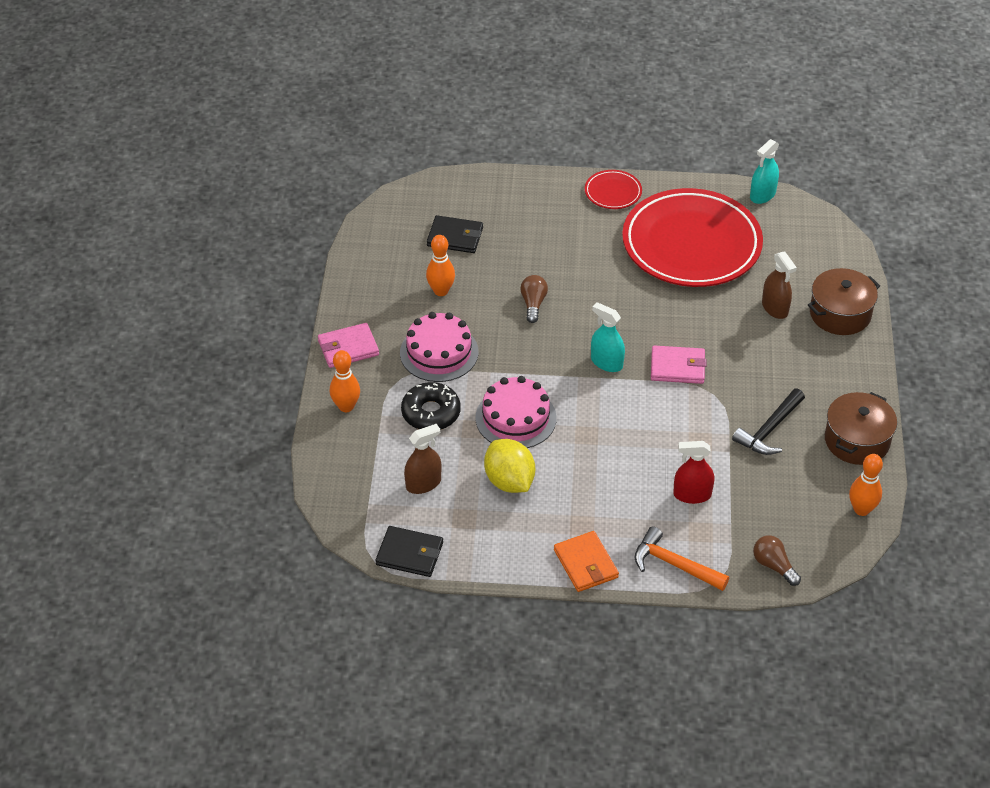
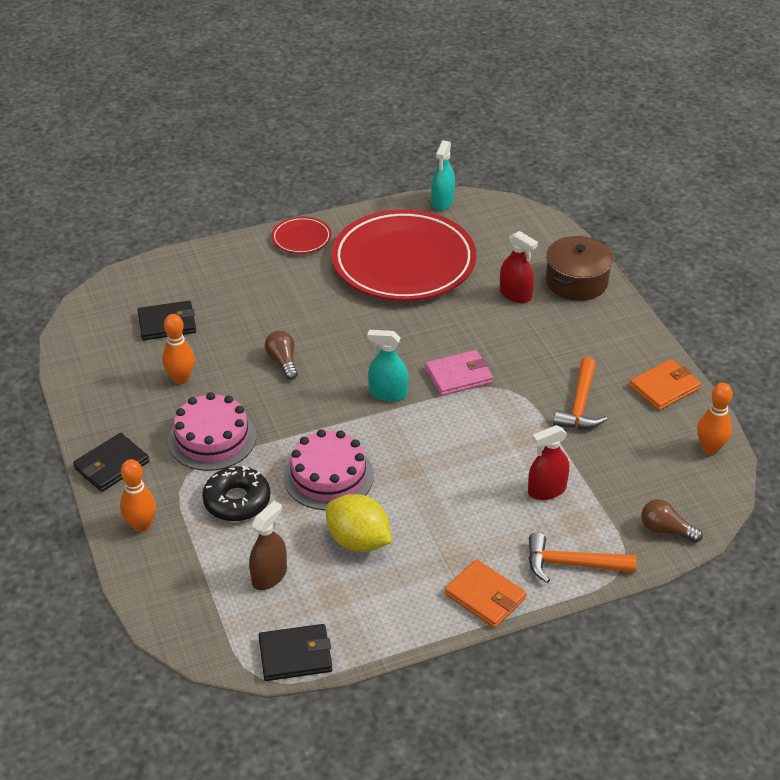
camera: 25 degrees left, 5 degrees down
pink wallet [318,323,379,368] -> black wallet [73,433,149,492]
black hammer [732,388,805,455] -> orange hammer [553,357,607,429]
brown spray bottle [762,252,797,319] -> red spray bottle [500,231,538,303]
brown pot [825,392,897,465] -> orange wallet [629,359,701,411]

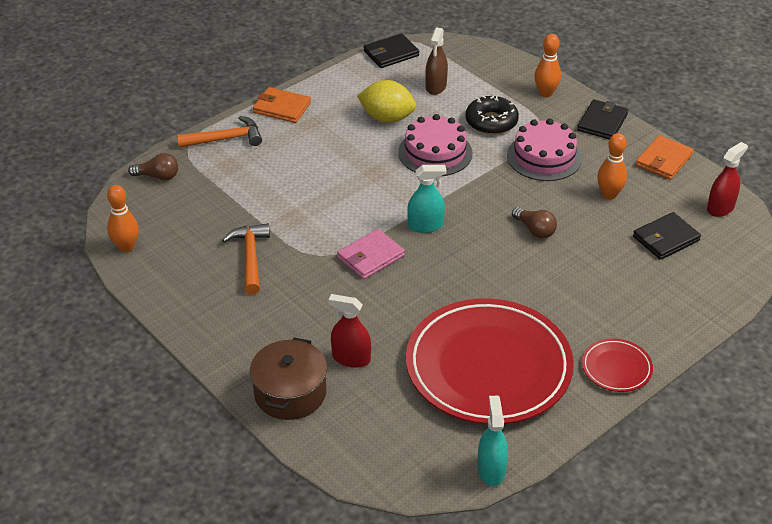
camera: 160 degrees right, 0 degrees up
red spray bottle [528,425,569,500] -> red spray bottle moved to [707,142,748,217]
orange wallet [629,359,701,411] -> orange wallet moved to [636,135,694,180]

